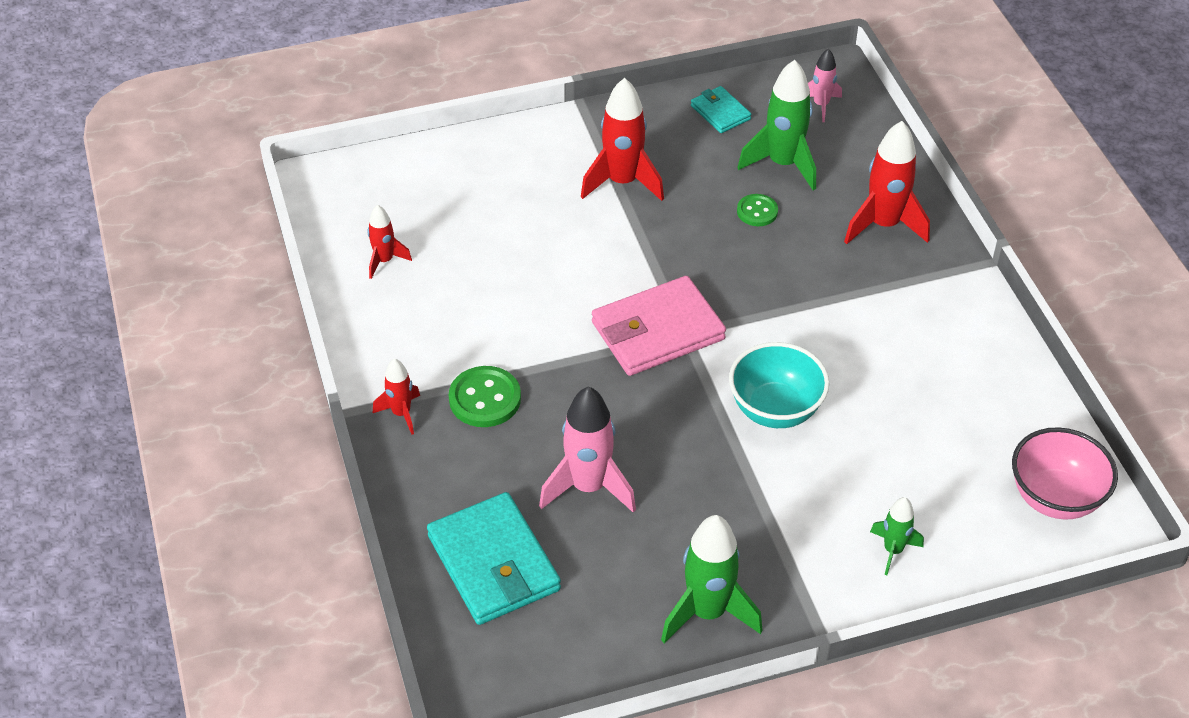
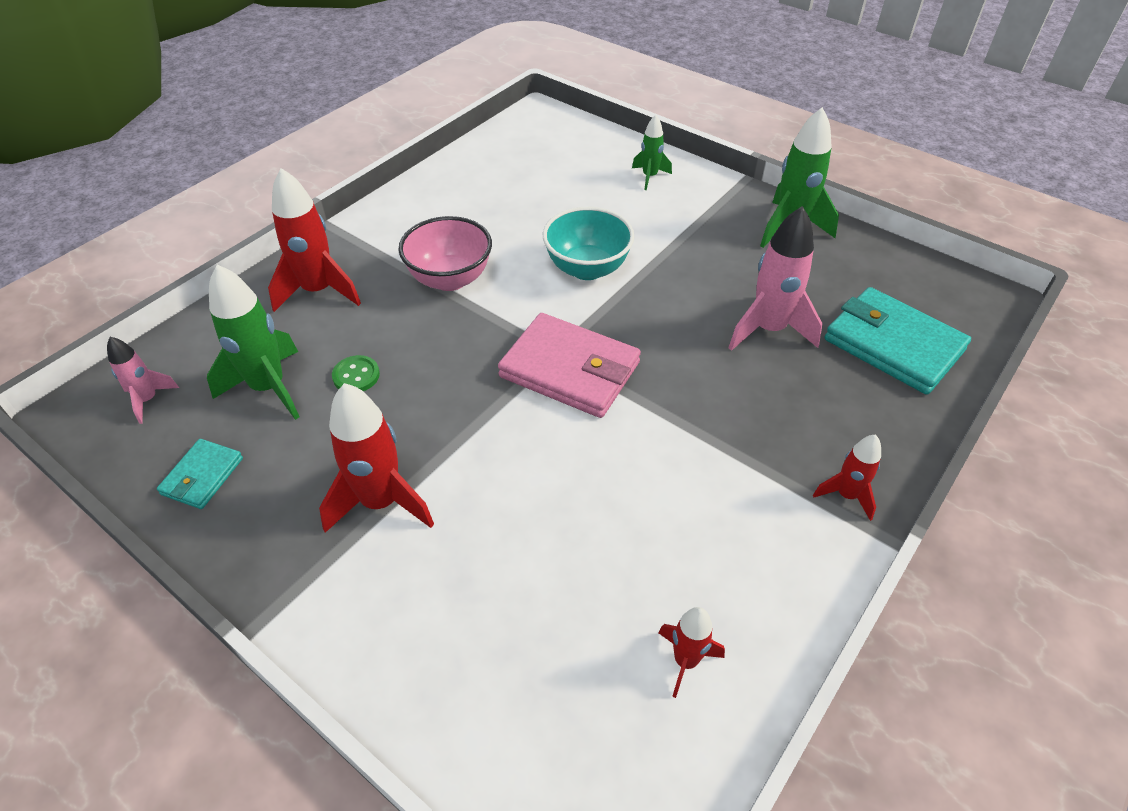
camera: 125 degrees left, 0 degrees up
turquoise wallet [427,492,561,625] -> turquoise wallet turned 75 degrees counterclockwise [825,287,971,395]
green button [449,366,521,427] -> none
pink bowl [1012,427,1118,520] -> pink bowl moved to [398,216,492,291]

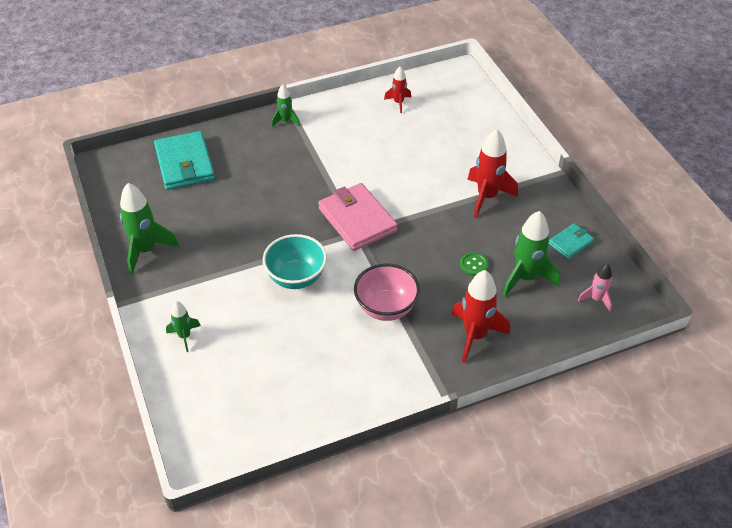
camera: 150 degrees left, 0 degrees up
pink rocket [728,206,822,351] -> none
red rocket [813,435,881,521] -> green rocket [272,85,300,127]

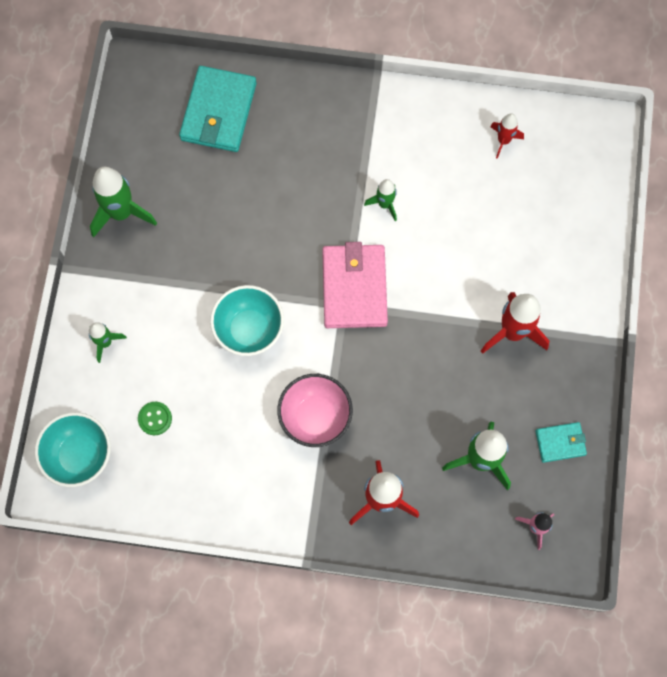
camera: 30 degrees right, 25 degrees up
green rocket [272,85,300,127] -> green rocket moved to [364,179,397,221]
green button [460,252,489,276] -> green button moved to [138,402,172,435]
none -> turquoise bowl [35,412,111,487]

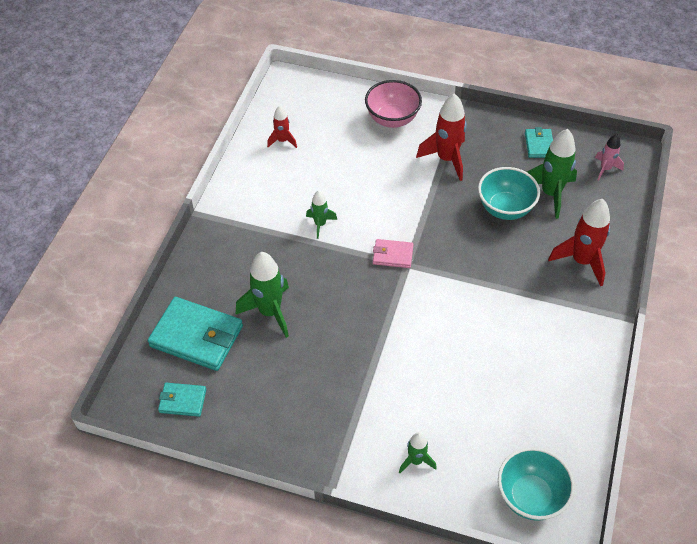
camera: 80 degrees left, 20 degrees down
green rocket [90,167,157,237] -> green rocket moved to [236,252,289,338]
green button [138,402,172,435] -> none
turquoise bowl [210,285,284,356] -> turquoise bowl moved to [478,167,540,220]
pink bowl [277,374,353,447] -> pink bowl moved to [365,80,422,128]
pink wallet [322,242,388,328] -> pink wallet [373,239,414,268], size x0.52
none -> turquoise wallet [158,383,206,417]

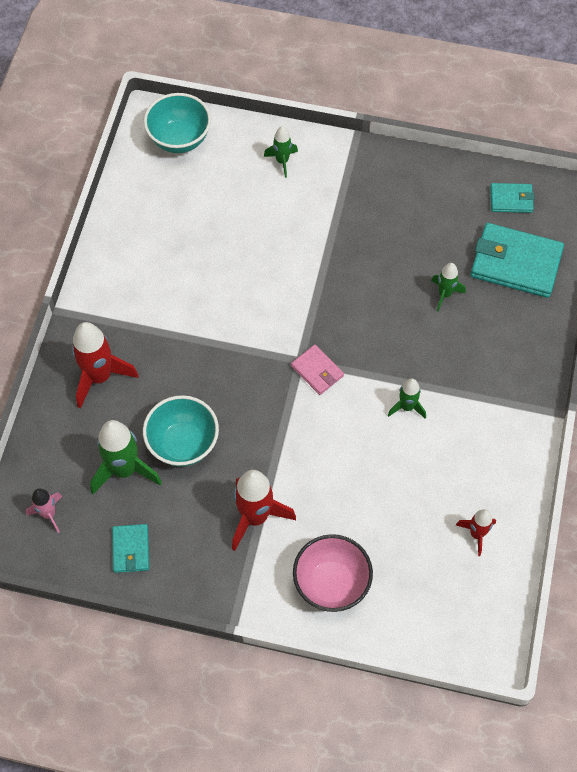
camera: 175 degrees right, 10 degrees up
green rocket [236,252,289,338] -> green rocket [431,263,466,312], size x0.56
pink wallet [373,239,414,268] -> pink wallet turned 45 degrees clockwise [291,345,344,395]

